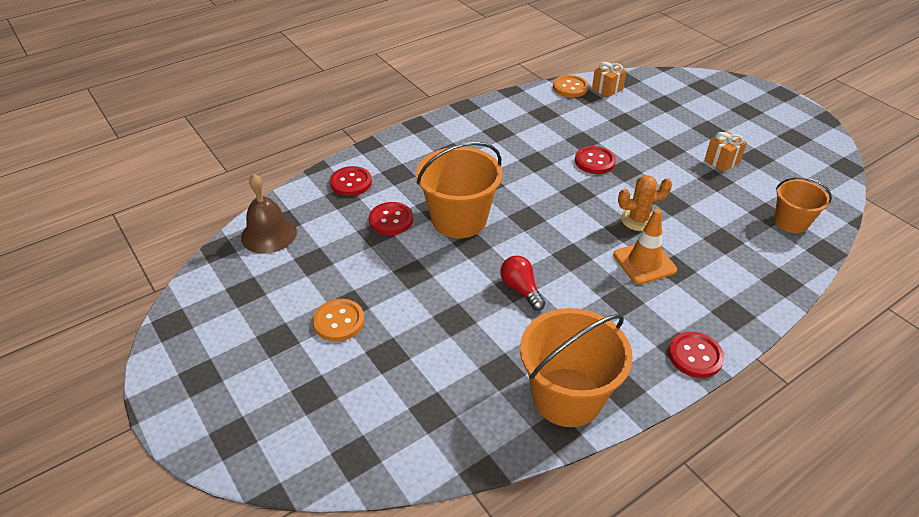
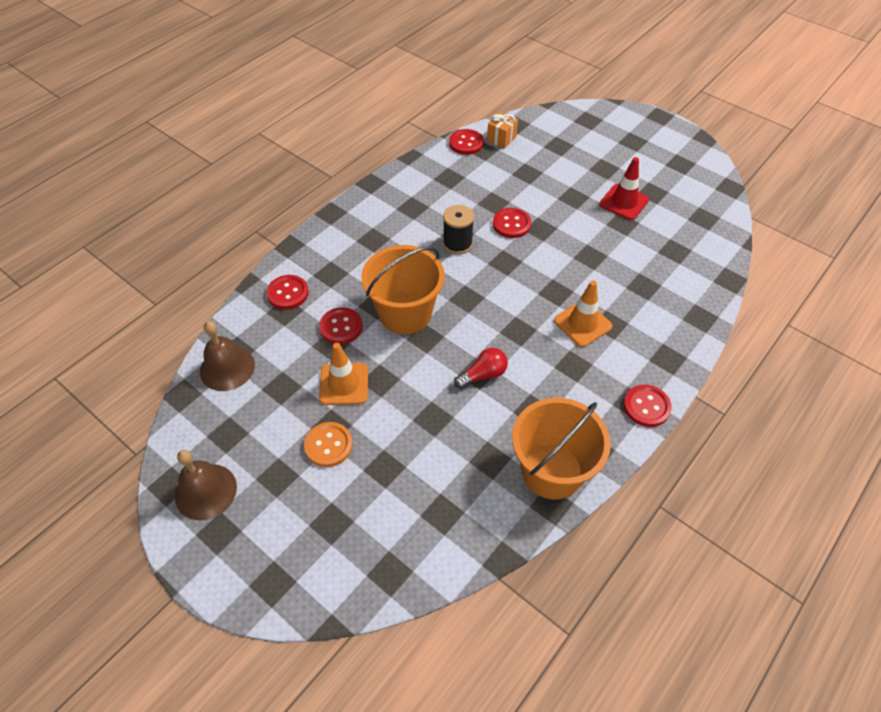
camera: 15 degrees left, 10 degrees up
red light bulb [500,256,545,311] -> red light bulb turned 105 degrees clockwise [454,348,508,389]
orange button [553,75,589,97] -> red button [449,129,484,155]
orange cactus [618,175,672,231] -> none
orange gift [704,131,747,172] -> red traffic cone [599,157,649,220]
orange bucket [774,177,832,233] -> none
none -> brown bell [175,450,237,520]
none -> orange traffic cone [319,343,368,405]
none -> black spool [443,205,474,254]

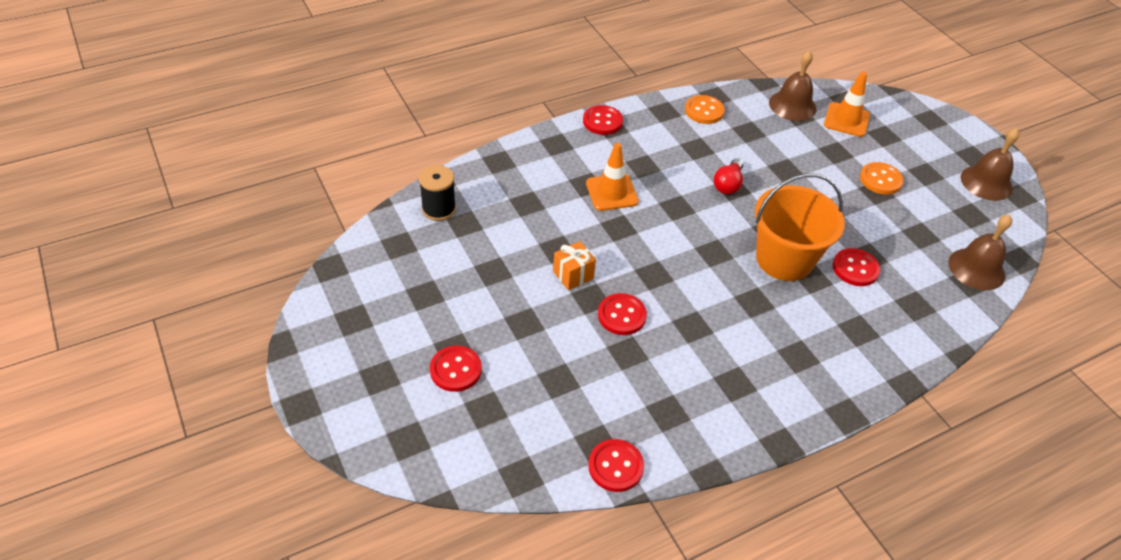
camera: 160 degrees left, 5 degrees down
red button [266,275,309,309] -> red button moved to [430,346,482,392]
orange traffic cone [319,343,368,405] -> orange traffic cone moved to [824,72,870,137]
black spool [443,205,474,254] -> black spool moved to [419,165,456,221]
red light bulb [454,348,508,389] -> red light bulb turned 60 degrees counterclockwise [714,158,743,195]
orange gift [487,112,518,149] -> orange gift moved to [553,241,596,290]
orange bucket [512,398,611,500] -> orange button [685,95,725,124]
red traffic cone [599,157,649,220] -> none
none -> brown bell [769,50,816,121]

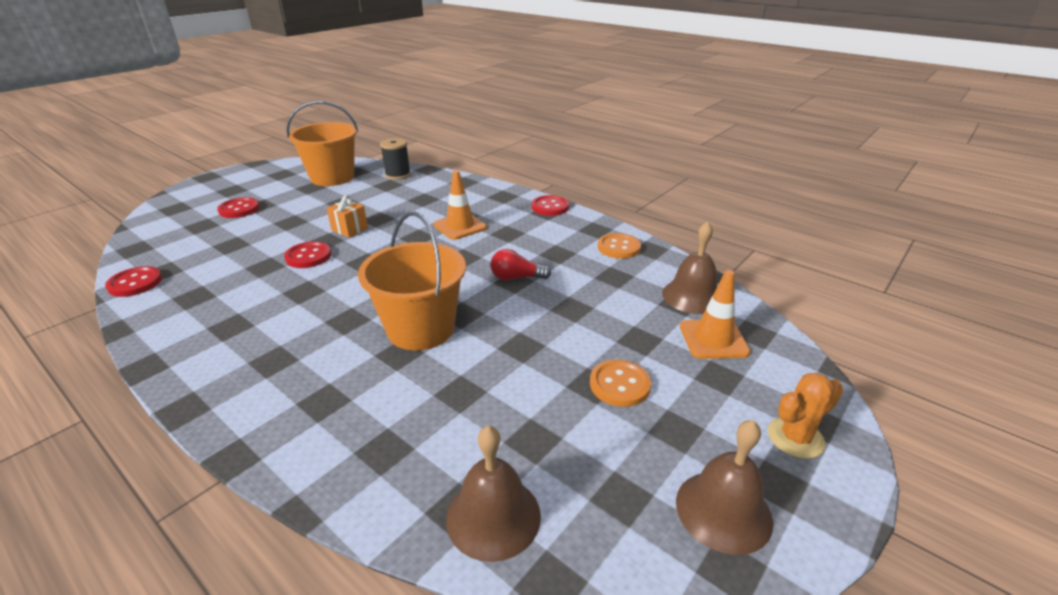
camera: 70 degrees right, 15 degrees down
red button [833,248,880,286] -> none
none -> orange bucket [286,101,358,186]
none -> orange cactus [768,373,843,459]

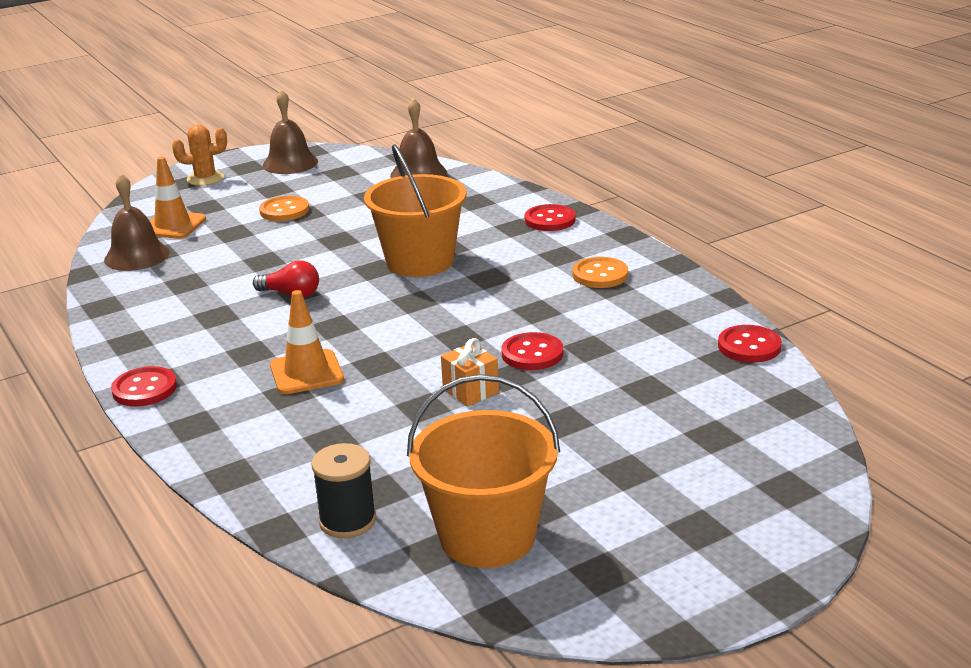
camera: 160 degrees left, 5 degrees down
red button [217,197,260,218] -> red button moved to [525,204,576,231]
orange button [598,233,641,259] -> orange button moved to [572,257,628,288]

